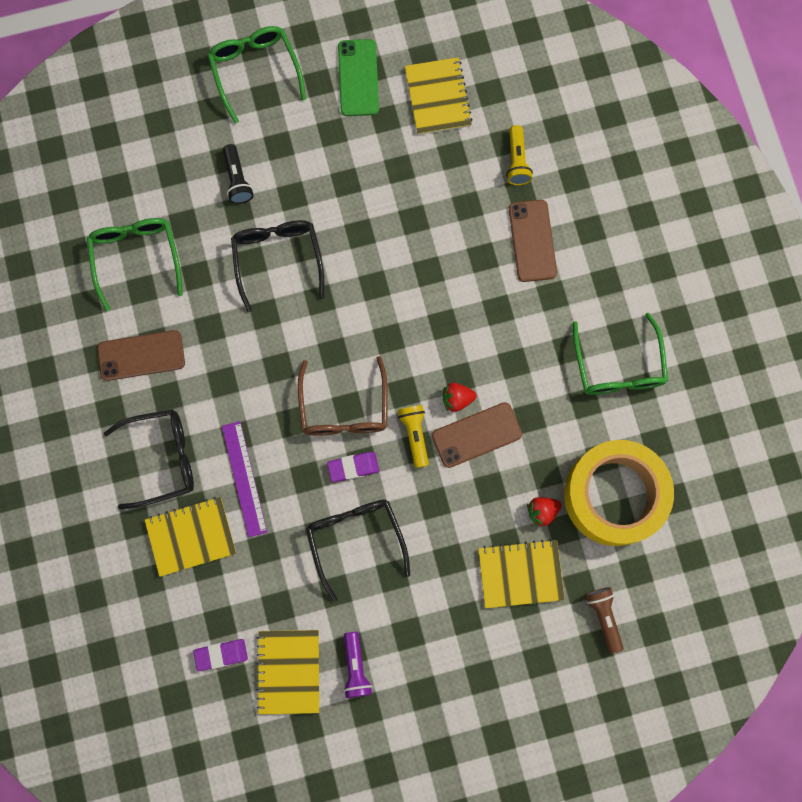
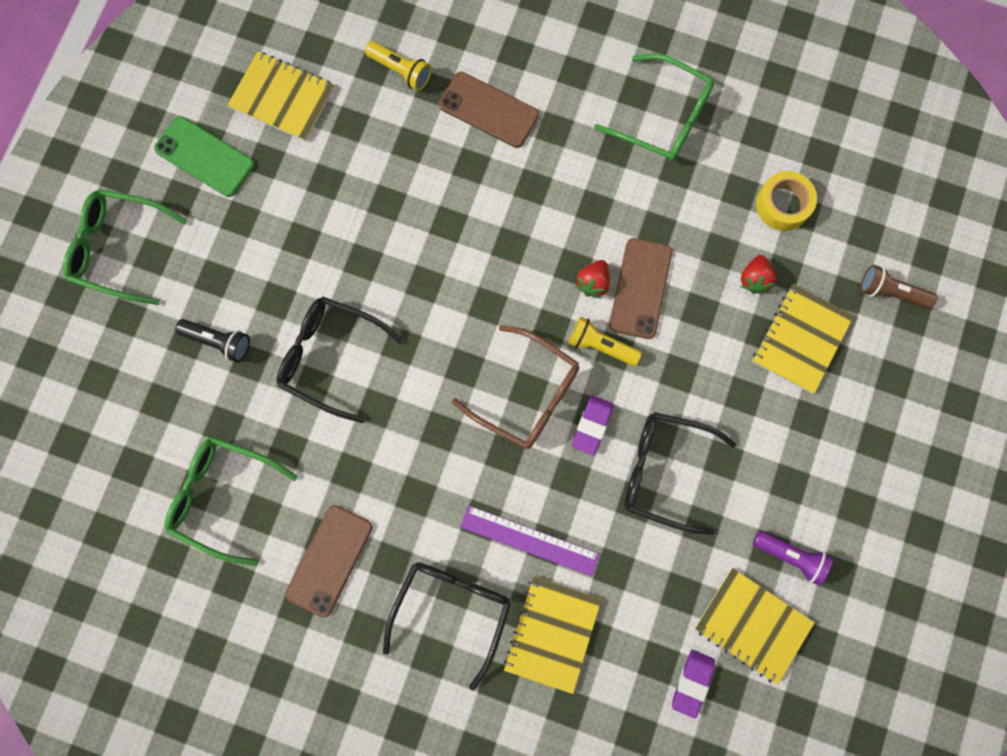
camera: 55 degrees left, 0 degrees up
yellow tape [564,440,674,546] -> yellow tape [756,171,817,231], size x0.48

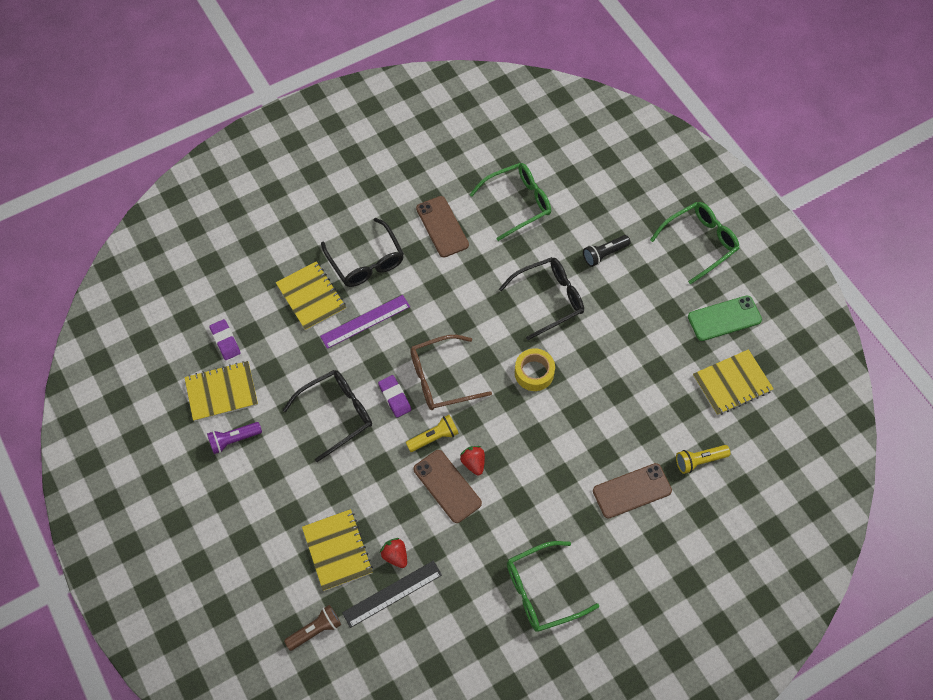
camera: 130 degrees right, 15 degrees down
yellow tape [756,171,817,231] -> yellow tape moved to [515,348,555,391]
none -> black ruler [342,560,442,628]

